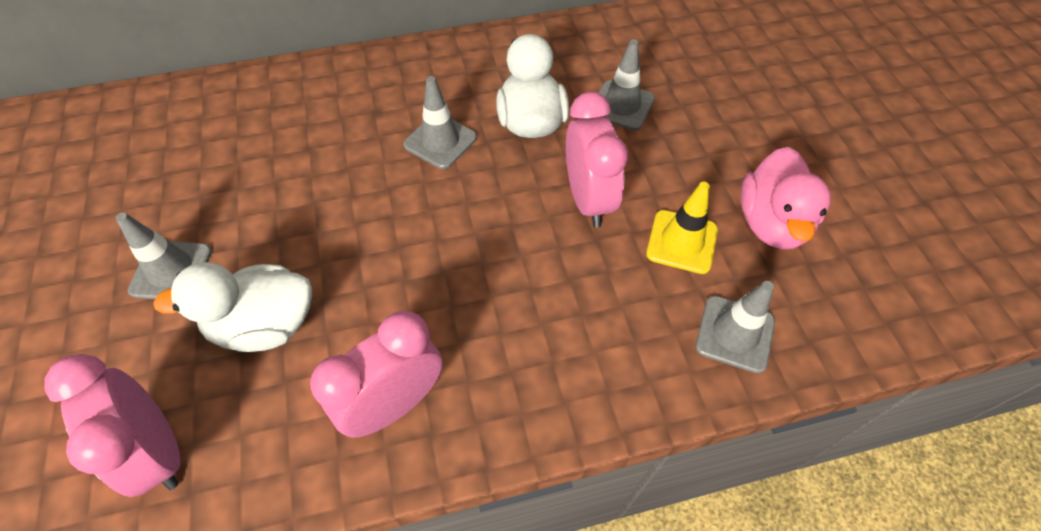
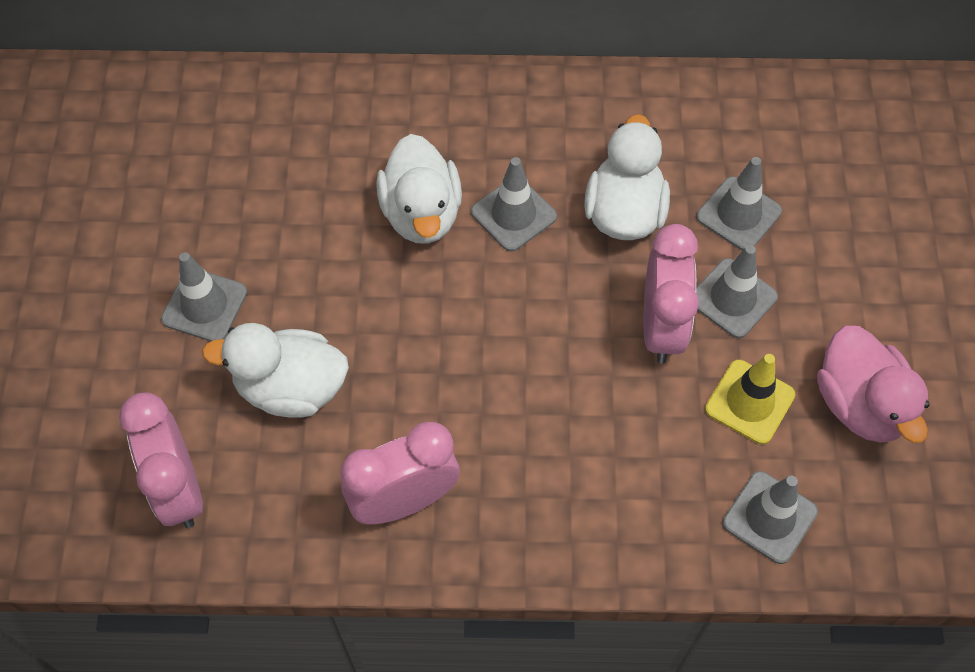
camera: 15 degrees right, 5 degrees up
pink duck [741,147,831,249] -> pink duck turned 45 degrees counterclockwise [817,326,930,443]
none -> white duck [376,134,462,244]
none -> grey traffic cone [696,245,778,338]

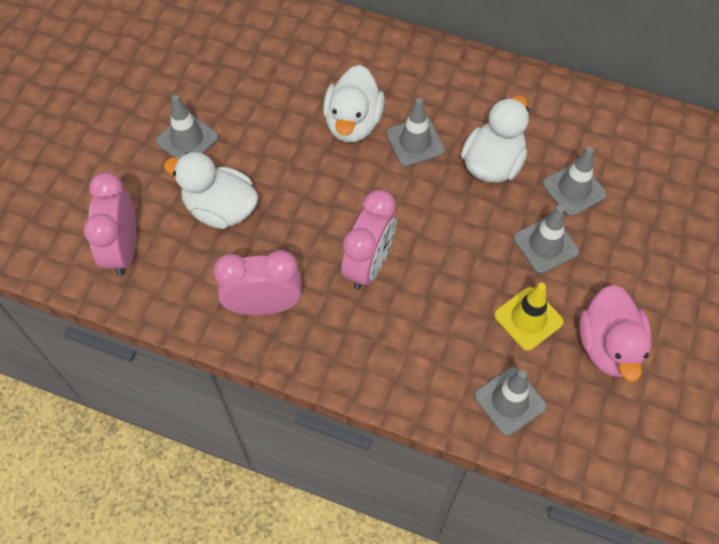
camera: 20 degrees right, 0 degrees up
pink clock [644,224,699,364] -> pink clock moved to [341,190,397,290]

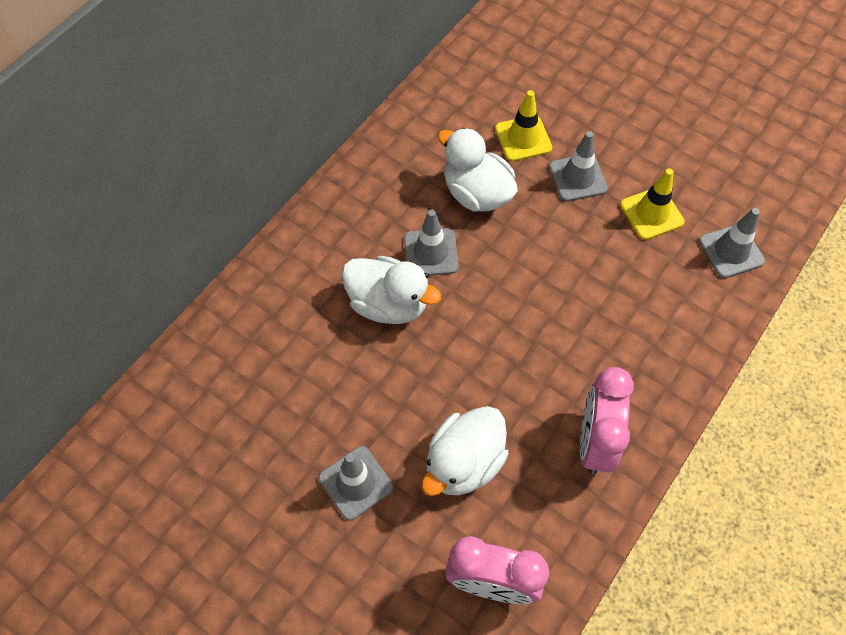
camera: 75 degrees left, 0 degrees up
pink clock [341,190,397,290] -> none
grey traffic cone [542,147,607,216] -> yellow traffic cone [495,90,552,161]
pink duck [579,285,651,382] -> none

